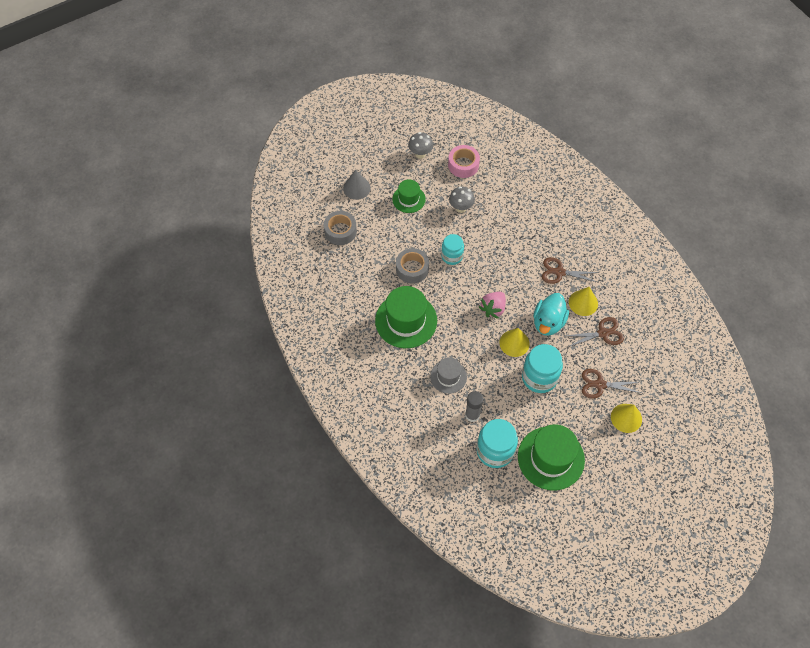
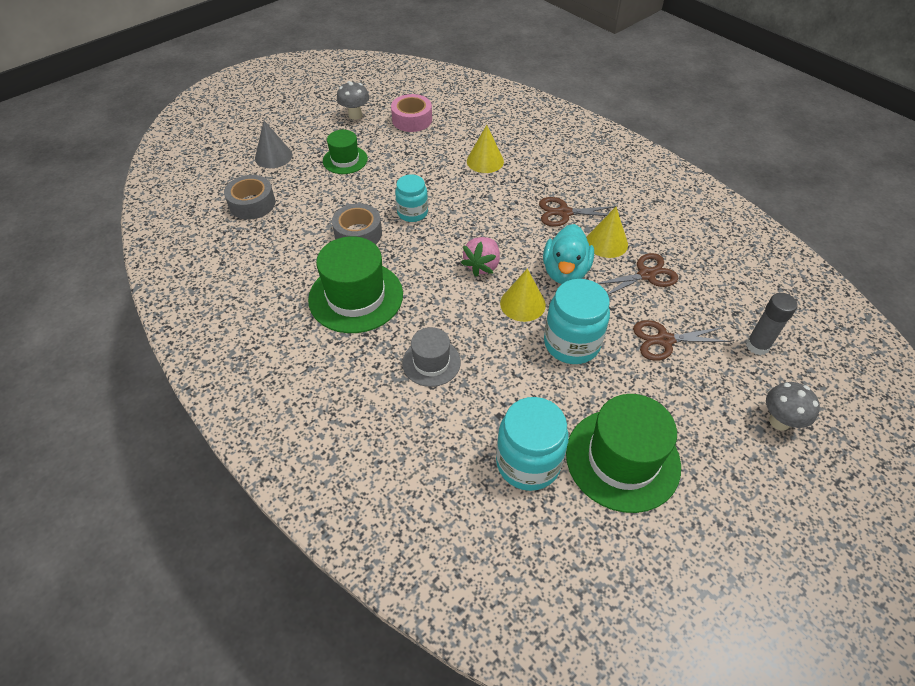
camera: 10 degrees left, 10 degrees down
grey mushroom [449,186,475,213] -> grey mushroom moved to [766,382,820,431]
grey glue stick [465,391,484,422] -> grey glue stick moved to [746,293,797,355]
yellow cone [611,404,642,433] -> yellow cone moved to [467,125,504,173]

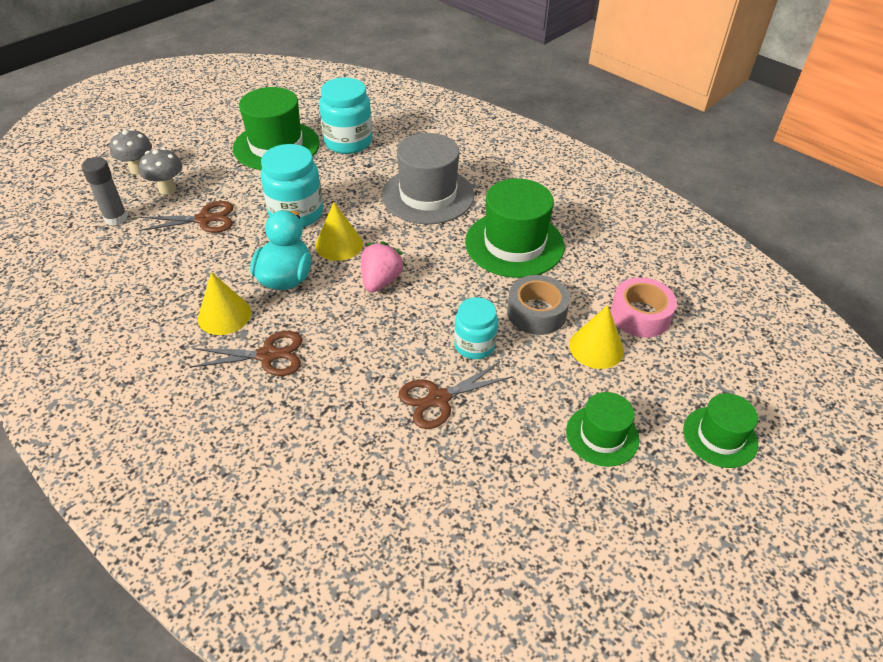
camera: 175 degrees right, 5 degrees down
grey tape [224,175,275,220] -> none
grey cone [255,121,293,168] -> green hat [683,393,758,468]
grey mushroom [337,81,369,120] -> grey mushroom moved to [139,148,182,195]
pink tape [391,94,432,132] -> pink tape moved to [611,277,677,337]
grey hat [402,327,461,387] -> grey hat [382,133,474,224], size x1.74
yellow cone [467,125,504,173] -> yellow cone moved to [569,305,624,369]
brown scissors [597,253,679,295] -> brown scissors moved to [399,362,512,429]

